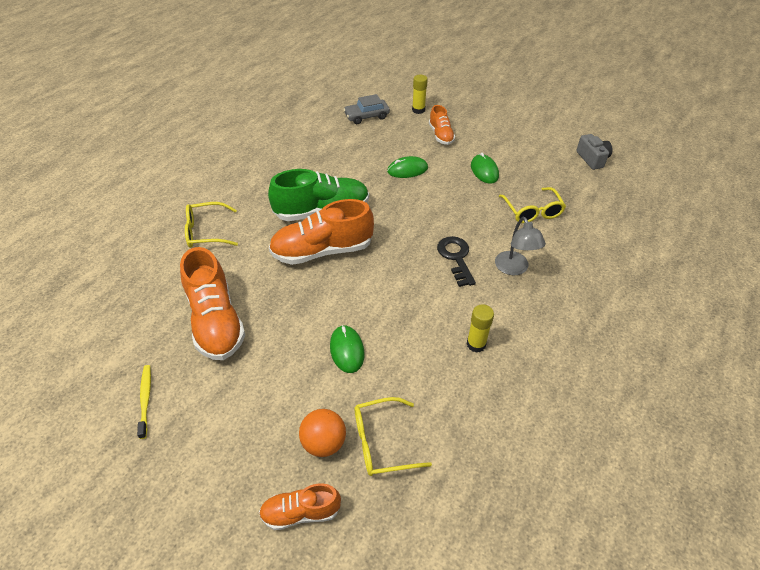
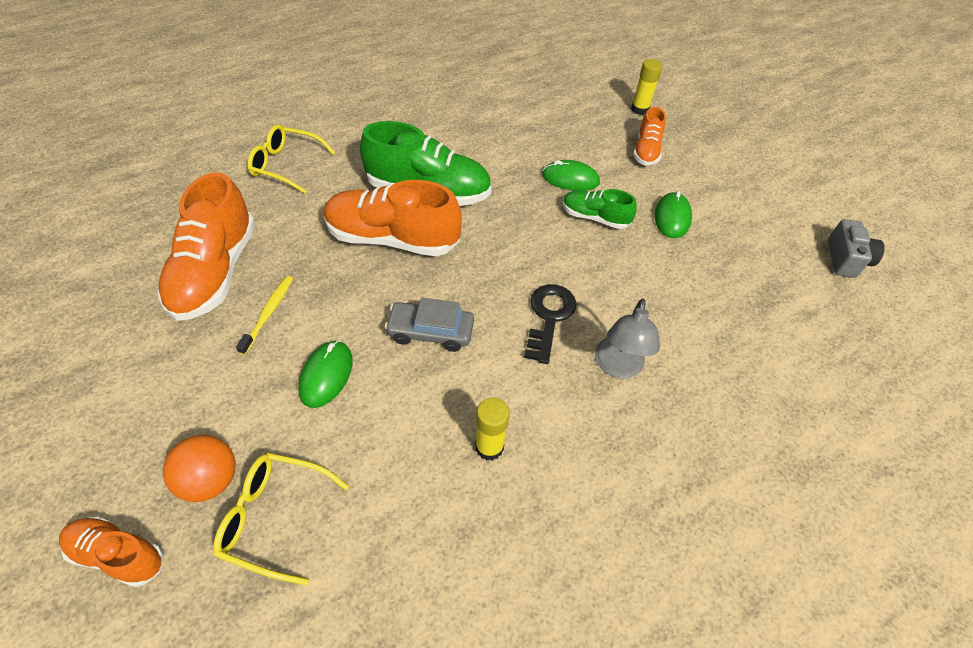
camera: 25 degrees right, 5 degrees up
yellow toothbrush [137,365,151,439] -> yellow toothbrush moved to [236,276,293,355]
grey car [343,94,390,124] -> grey car moved to [385,298,474,352]
yellow glasses [499,187,566,223] -> none
none -> green shoe [563,189,637,229]

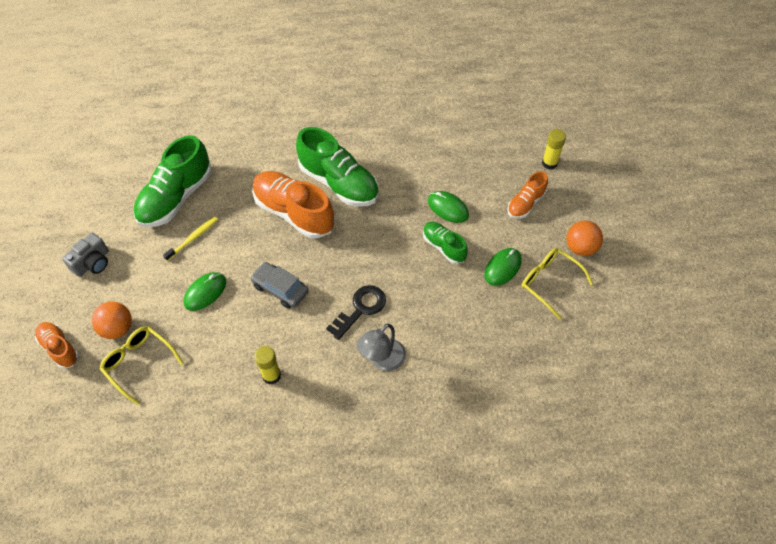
camera: 30 degrees right, 5 degrees up
orange shoe [157,172,255,321] -> green shoe [134,135,212,227]
yellow glasses [247,125,335,194] -> yellow glasses moved to [522,248,593,320]
grey camera [828,219,885,278] -> grey camera moved to [62,233,109,277]
none -> orange ball [566,221,603,256]

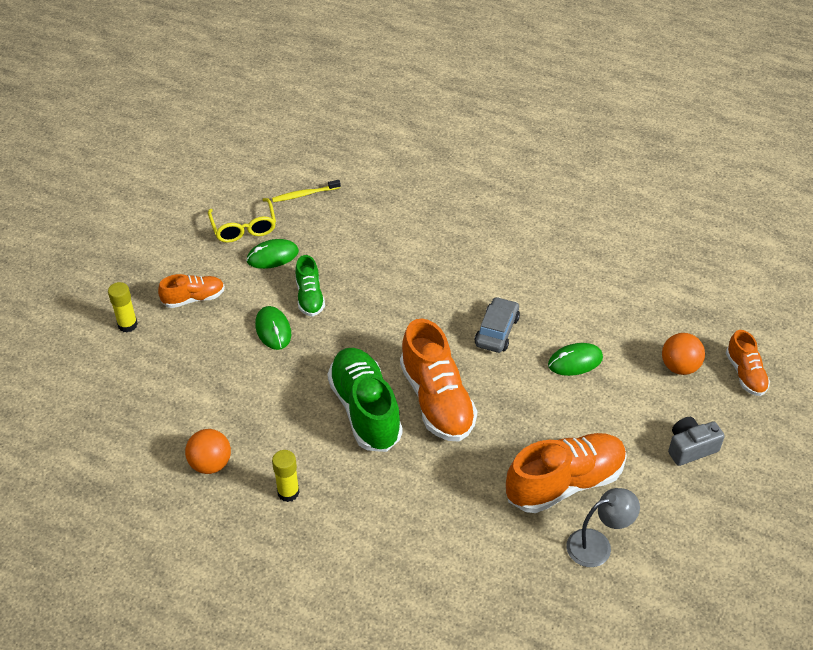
camera: 150 degrees left, 10 degrees down
yellow glasses [100,326,183,405] -> none
green shoe [134,135,212,227] -> orange shoe [506,433,627,513]
yellow toothbrush [163,217,218,261] -> yellow toothbrush moved to [272,180,341,202]
grey car [250,262,308,309] -> grey car turned 135 degrees counterclockwise [474,297,520,353]
yellow glue stick [254,346,281,384] -> yellow glue stick moved to [272,450,300,502]
black key [326,285,386,340] -> none
grey lamp [357,324,406,371] -> grey lamp moved to [566,488,640,567]
orange ball [566,221,603,256] -> orange ball moved to [185,429,231,474]

